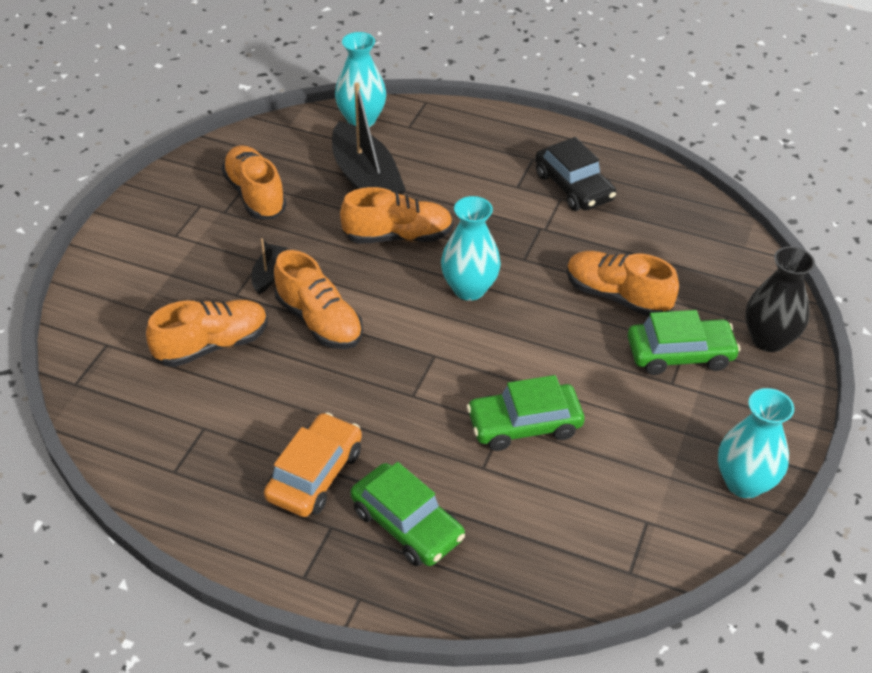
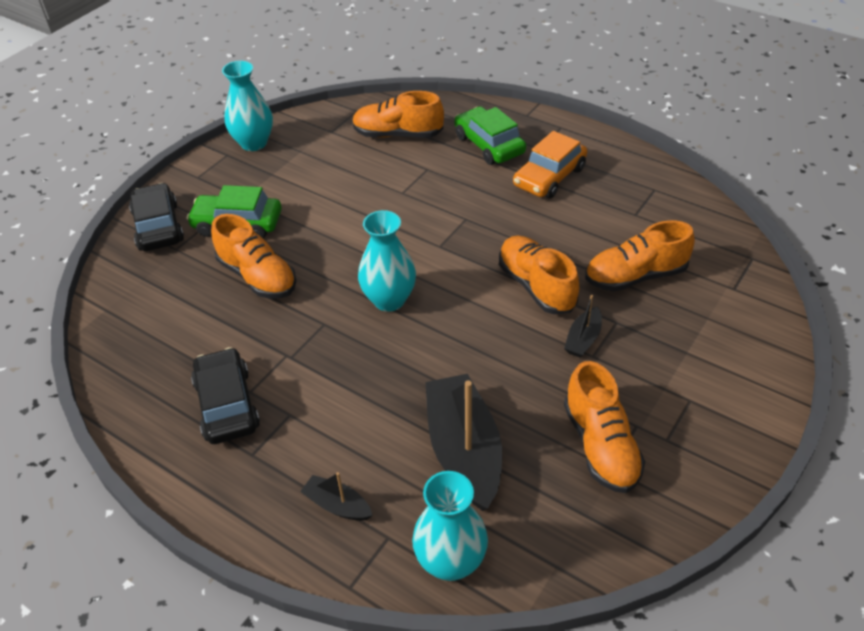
camera: 165 degrees left, 0 degrees up
orange shoe [340,187,453,243] -> orange shoe moved to [352,91,444,138]
green car [467,375,585,451] -> none
black vase [745,246,815,352] -> black car [129,183,184,251]
none -> black boat [300,472,373,521]

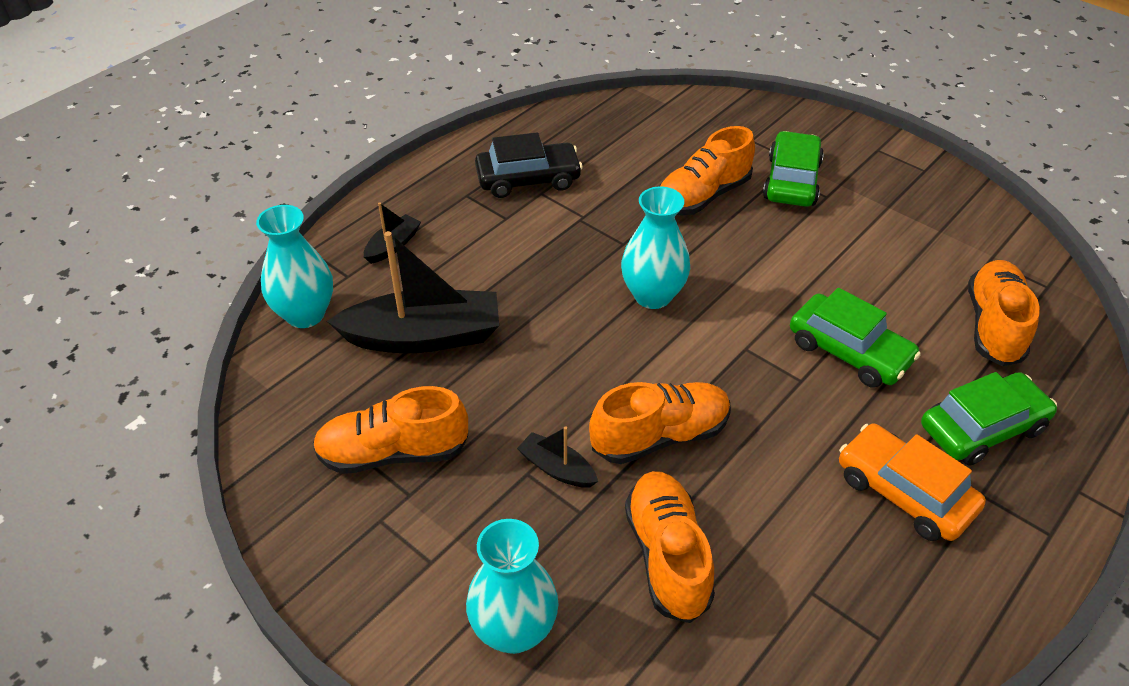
camera: 95 degrees right, 0 degrees up
black car [129,183,184,251] -> none
turquoise vase [222,61,273,151] -> turquoise vase moved to [466,519,558,654]
none -> green car [790,288,921,388]

